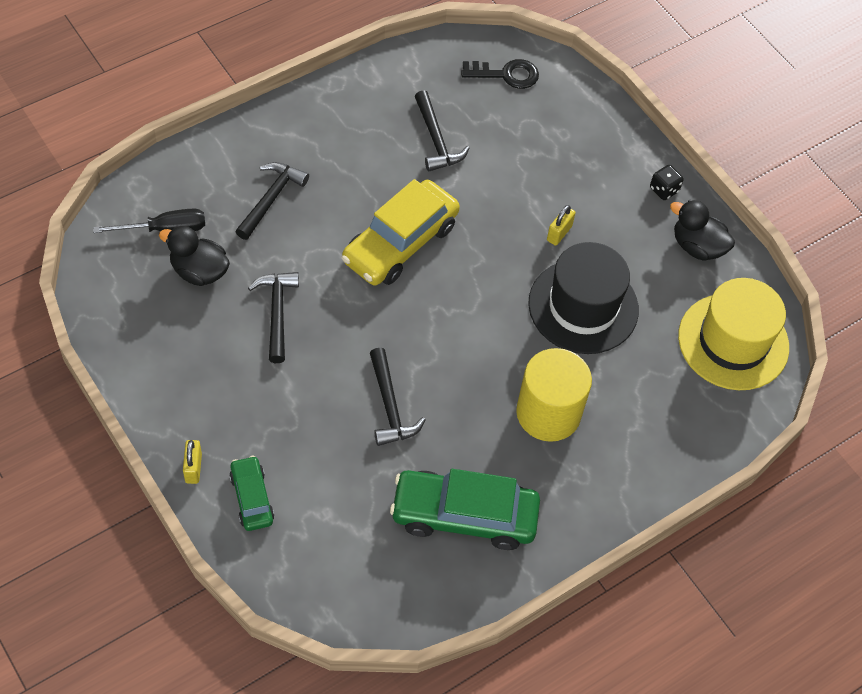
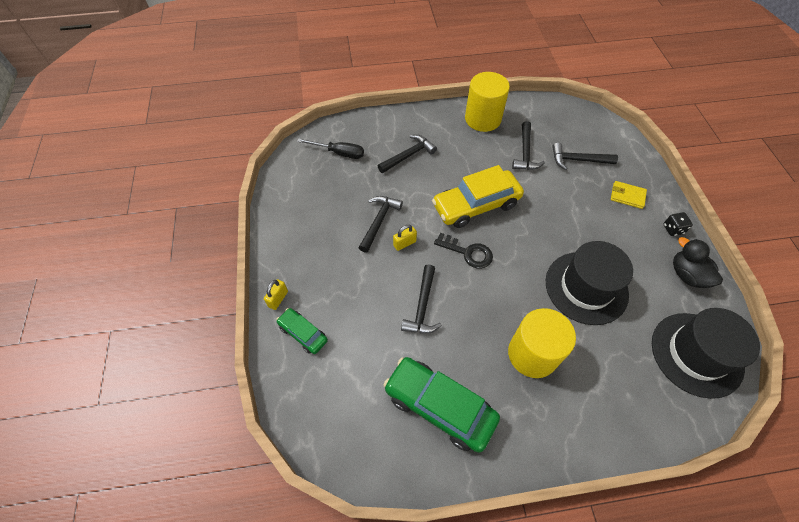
camera: 30 degrees right, 0 degrees up
black duck [159,225,230,286] -> none
green car [229,456,274,531] -> green car turned 60 degrees counterclockwise [276,308,328,354]
black key [461,59,539,89] -> black key moved to [434,233,493,269]
yellow padlock [547,205,575,246] -> yellow padlock moved to [393,225,417,251]
yellow hat [678,278,789,390] -> black hat [652,308,760,399]
none -> yellow cylinder [465,72,510,132]
none -> black hammer [552,143,618,170]
none -> yellow wallet [611,181,647,209]

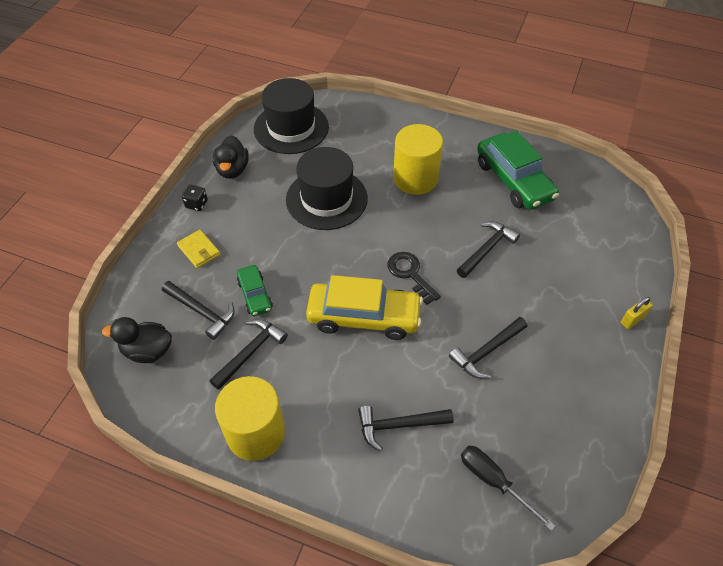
camera: 150 degrees left, 5 degrees down
green car [276,308,328,354] -> green car moved to [237,265,273,316]
yellow padlock [393,225,417,251] -> none
none -> black duck [102,317,172,363]

